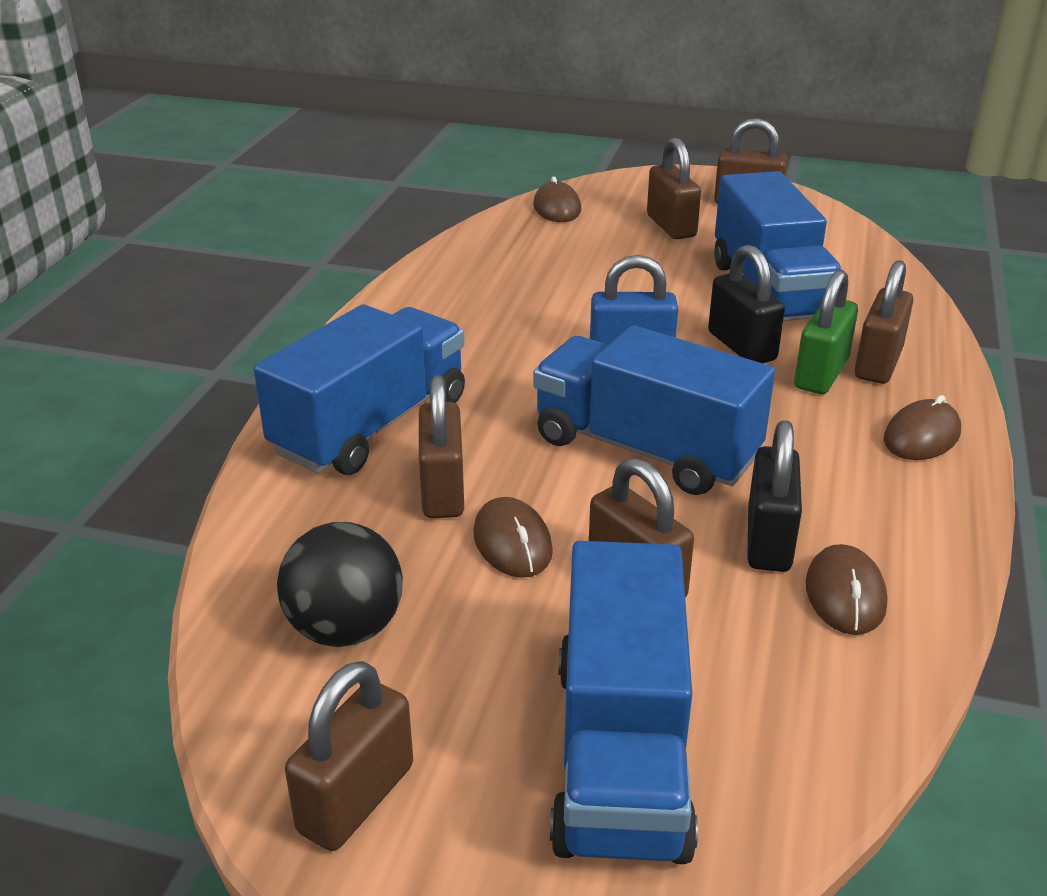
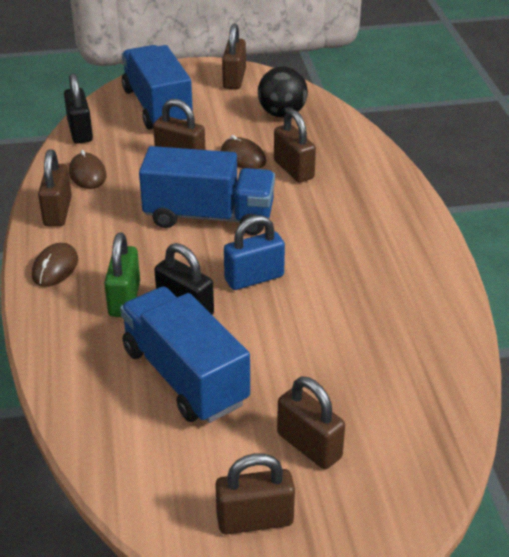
camera: 155 degrees right, 5 degrees up
blue truck [254,304,465,475] -> none
brown mouse [533,176,581,222] -> none
black padlock [747,420,802,572] -> black padlock moved to [64,73,93,144]
brown padlock [855,260,914,384] -> brown padlock moved to [38,149,72,226]

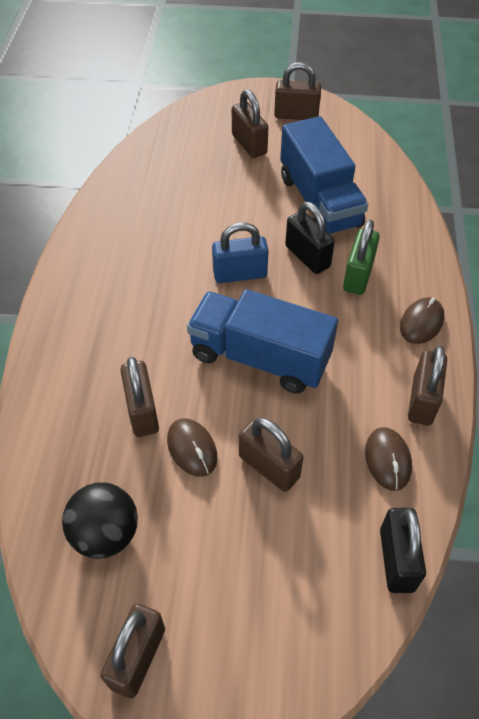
camera: 165 degrees left, 15 degrees up
blue truck [122,45,193,130] -> none

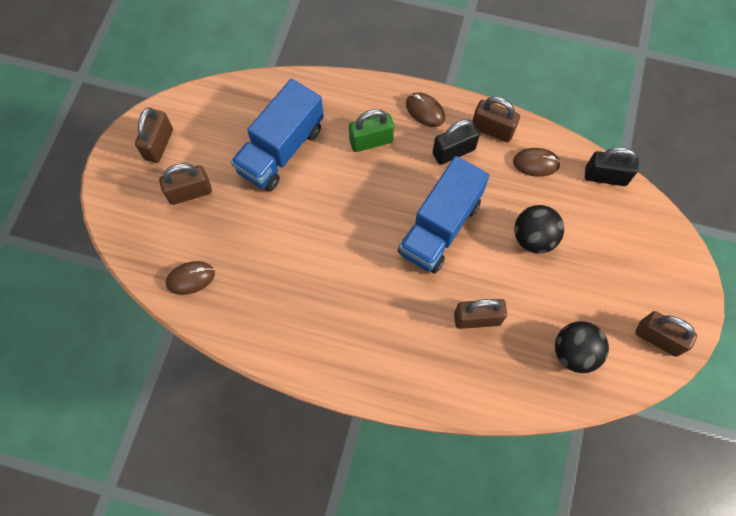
camera: 80 degrees left, 15 degrees up
brown mouse [167,418,218,477] -> brown mouse moved to [166,261,215,295]
blue padlock [212,222,269,283] -> none
brown padlock [239,418,303,492] -> black ball [514,205,564,254]
blue truck [280,116,368,234] -> blue truck turned 135 degrees clockwise [231,79,324,192]
black padlock [285,202,335,274] -> black padlock moved to [433,119,480,165]
green padlock [343,220,380,295] -> green padlock turned 45 degrees counterclockwise [349,109,394,152]

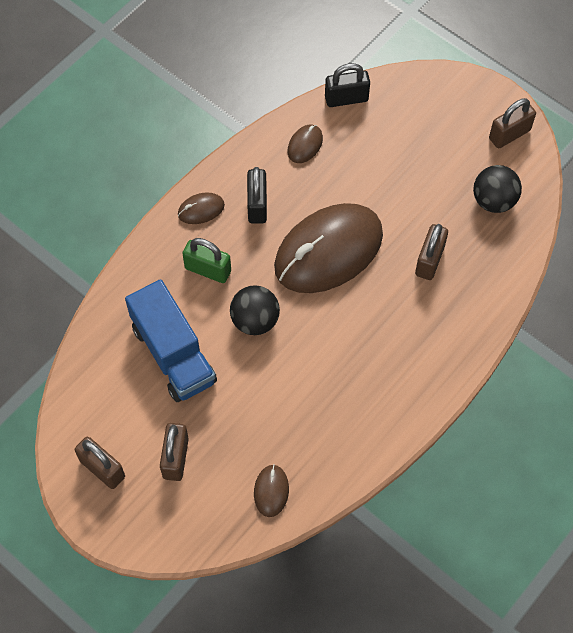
camera: 65 degrees left, 5 degrees down
green padlock [349,109,394,152] -> green padlock turned 75 degrees counterclockwise [182,238,231,283]
blue truck [398,156,490,274] -> brown mouse [274,203,383,293]
brown padlock [472,96,520,142] -> none
black ball [514,205,564,254] -> black ball moved to [230,285,280,335]
black padlock [585,147,639,186] -> black padlock turned 45 degrees clockwise [325,63,370,107]

